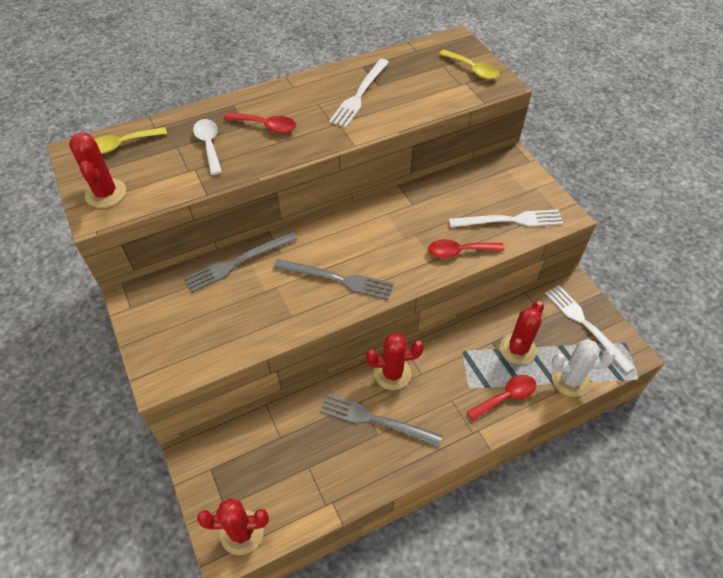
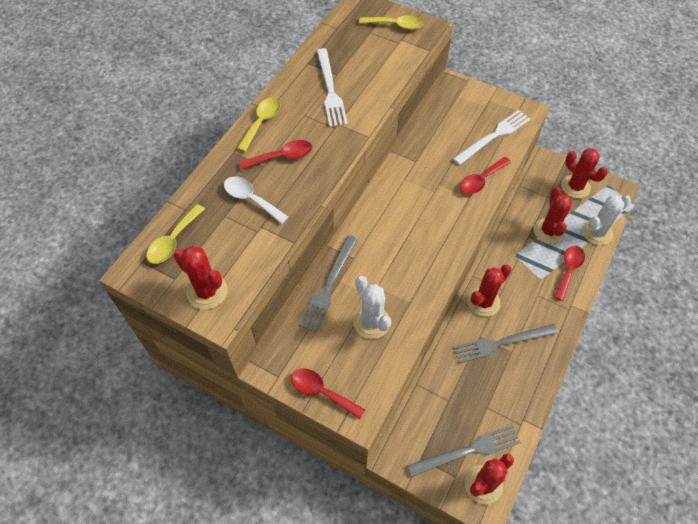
camera: 35 degrees left, 5 degrees up
grey fork [273,259,393,300] -> grey fork moved to [407,425,521,477]
white fork [545,285,635,373] -> red cactus [561,148,608,198]
none -> yellow spoon [237,97,281,152]
none -> red spoon [291,368,365,419]
none -> white cactus [353,276,391,339]

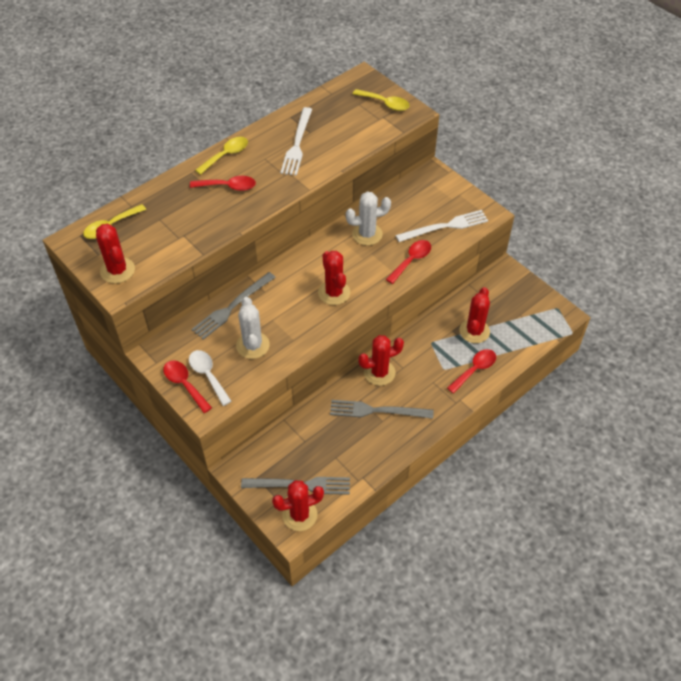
camera: 20 degrees right, 5 degrees down
white spoon [224,176,288,224] -> white spoon moved to [189,350,231,406]
red spoon [460,157,511,194] -> red spoon turned 150 degrees clockwise [386,240,431,284]
red cactus [561,148,608,198] -> red cactus moved to [318,251,350,305]
white cactus [582,195,631,245] -> white cactus moved to [346,192,391,245]

